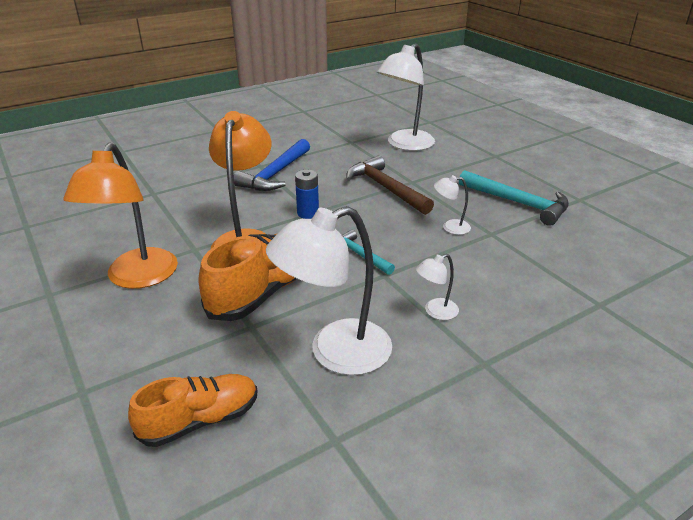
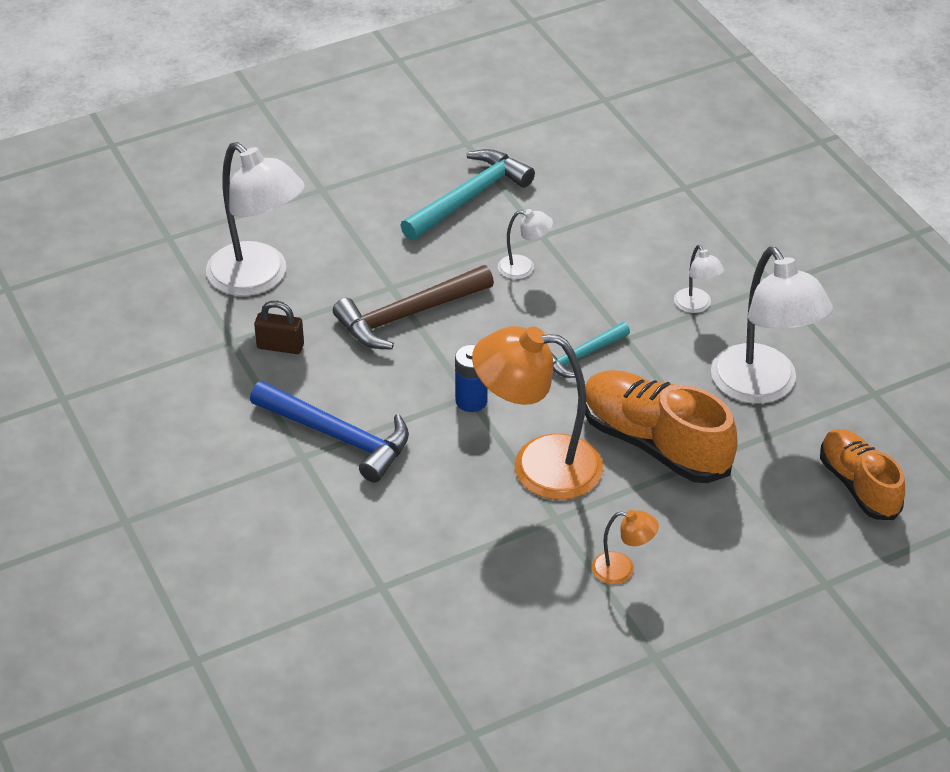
camera: 85 degrees left, 10 degrees up
orange lamp [63,143,178,289] -> orange lamp [592,510,659,584], size x0.45
white lamp [434,175,471,235] -> white lamp turned 90 degrees counterclockwise [498,209,553,279]
none -> brown padlock [254,301,304,354]

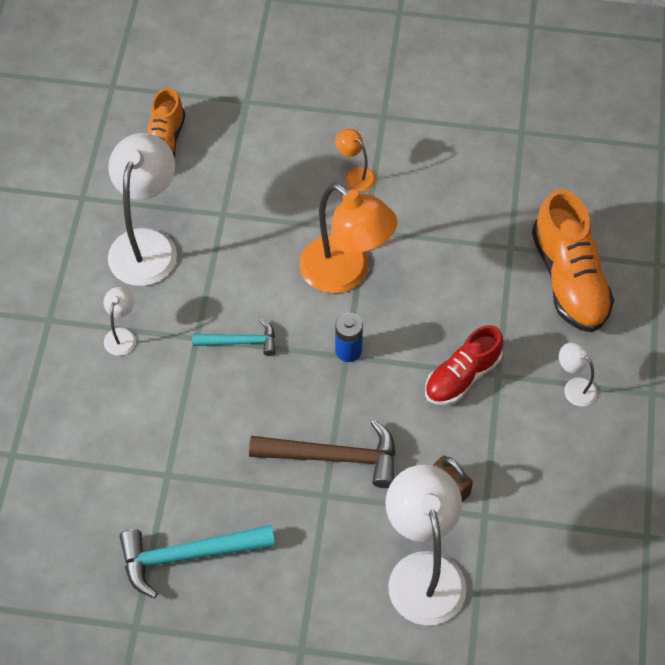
camera: 145 degrees left, 15 degrees up
blue hammer [250,381,409,483] -> red shoe [425,325,503,405]
white lamp [498,209,553,279] -> white lamp moved to [559,342,597,407]
orange shoe [585,370,738,483] -> orange shoe moved to [532,189,614,332]

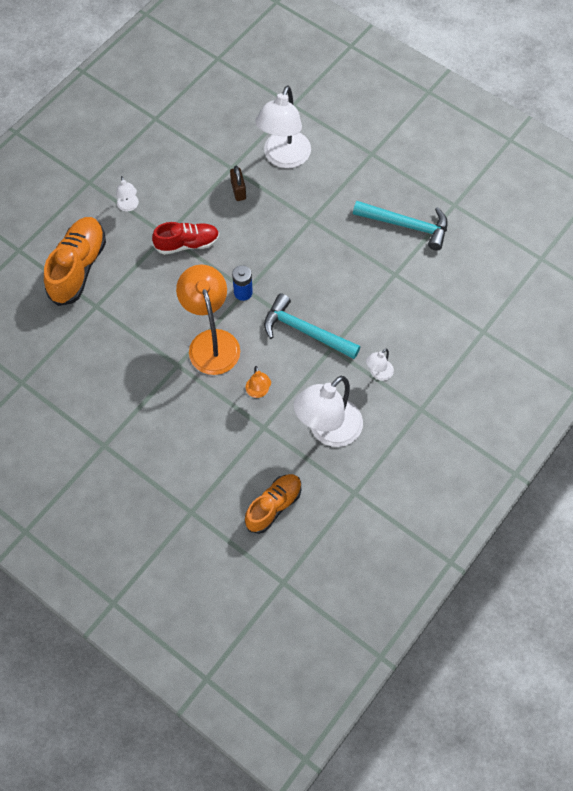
camera: 150 degrees left, 5 degrees up
turquoise hammer [192,319,276,356] -> turquoise hammer [264,293,360,359], size x1.69
brown hammer [249,420,396,488] -> none
orange lamp [335,129,376,192] -> orange lamp moved to [245,366,271,398]

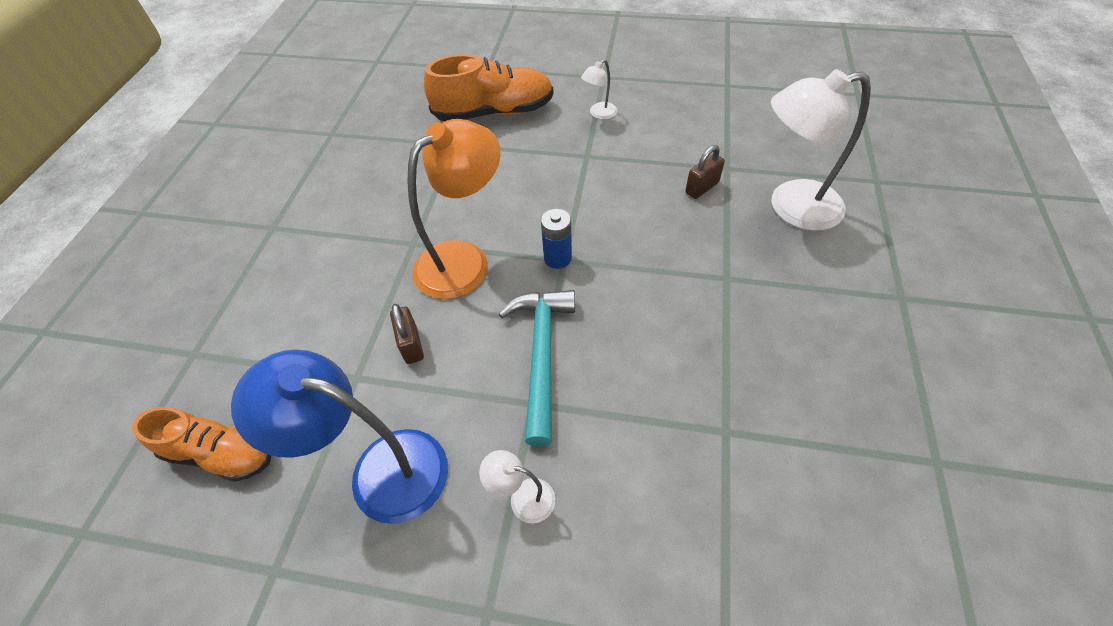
camera: 65 degrees right, 10 degrees down
red shoe [152,222,220,255] -> none
orange lamp [245,366,271,398] -> brown padlock [390,304,424,364]
white lamp [293,376,363,447] -> blue lamp [231,349,448,524]
turquoise hammer [353,201,448,251] -> none

